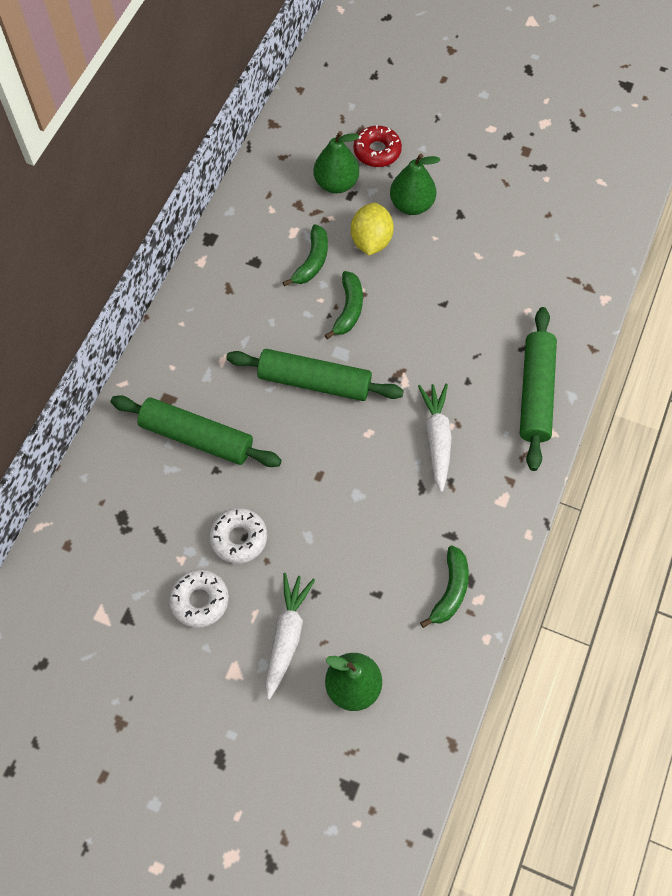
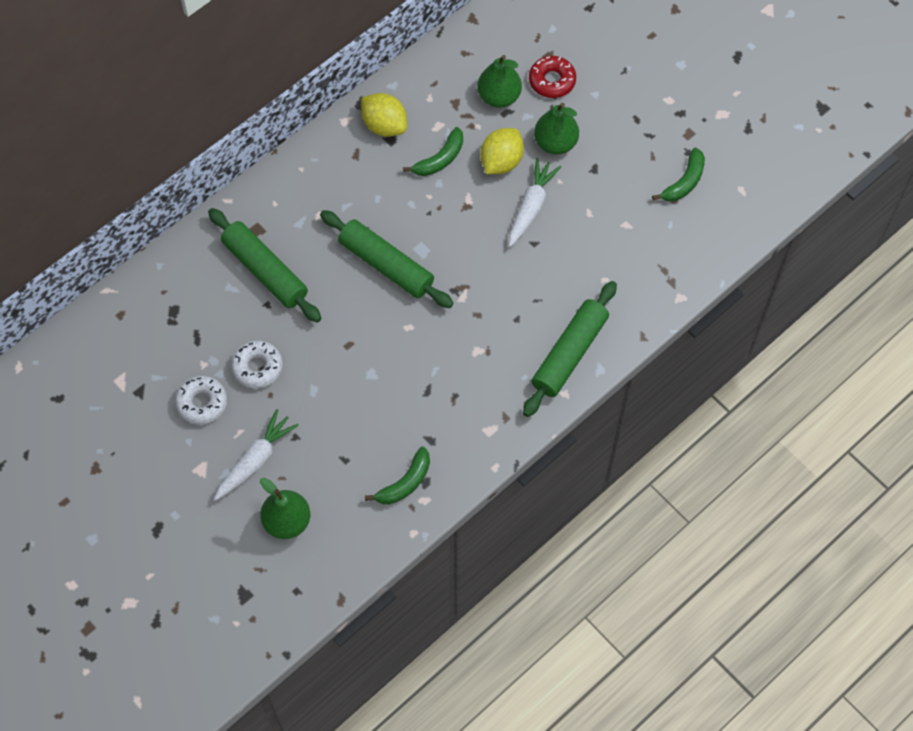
camera: 25 degrees right, 0 degrees up
green banana [325,271,363,339] -> green banana moved to [652,148,705,202]
white carrot [418,383,452,492] -> white carrot moved to [509,158,561,247]
none -> yellow lemon [361,93,407,137]

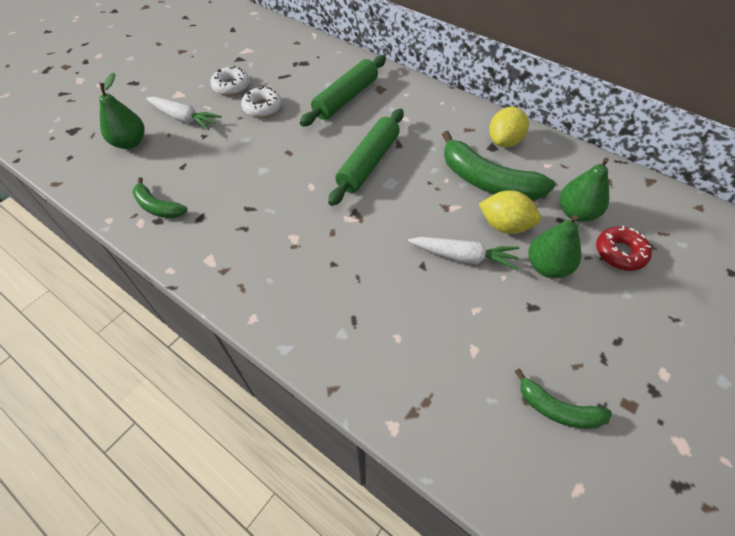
camera: 80 degrees right, 10 degrees down
green banana [403,127,463,176] -> green banana [442,131,555,200], size x1.78
green rolling pin [523,281,617,417] -> none

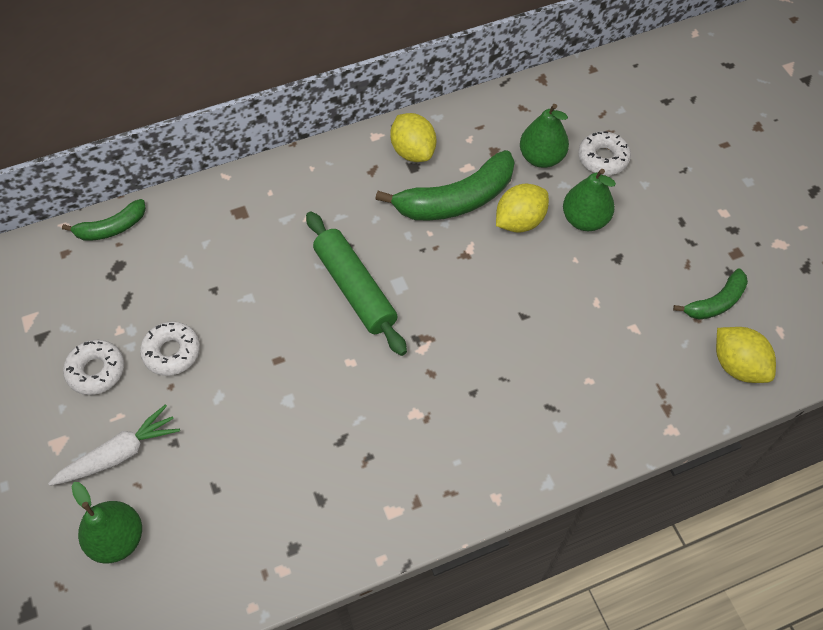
camera: 60 degrees left, 5 degrees up
green banana [132,177,188,218] -> green banana moved to [62,199,146,241]
green rolling pin [300,55,386,127] -> none
white carrot [408,237,519,271] -> none
red donut [596,226,652,271] -> white donut [578,131,631,175]
none -> yellow lemon [716,327,776,383]

